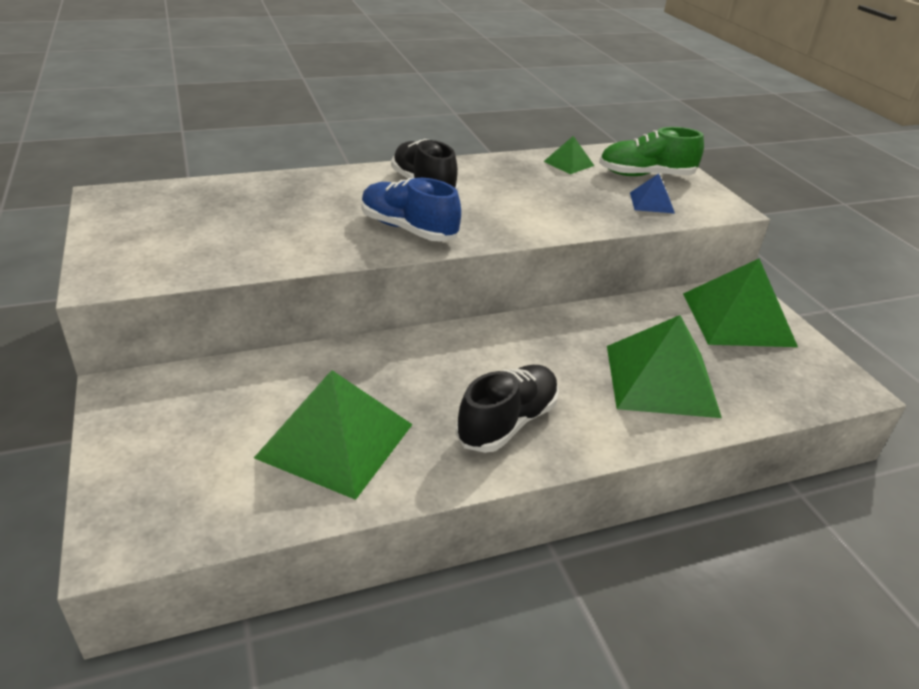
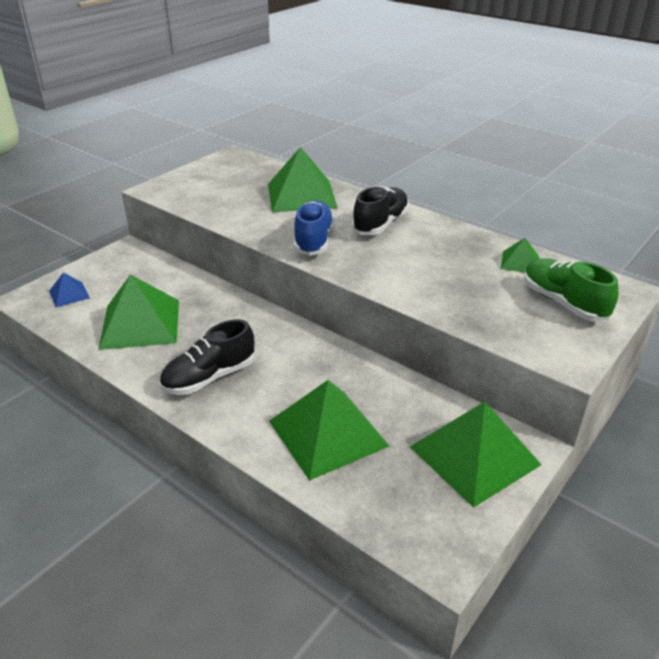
camera: 60 degrees right, 0 degrees up
black shoe [456,365,559,453] -> black shoe turned 135 degrees clockwise [160,319,255,395]
blue pyramid [630,174,675,214] -> blue pyramid moved to [49,272,90,307]
none -> green pyramid [268,147,337,212]

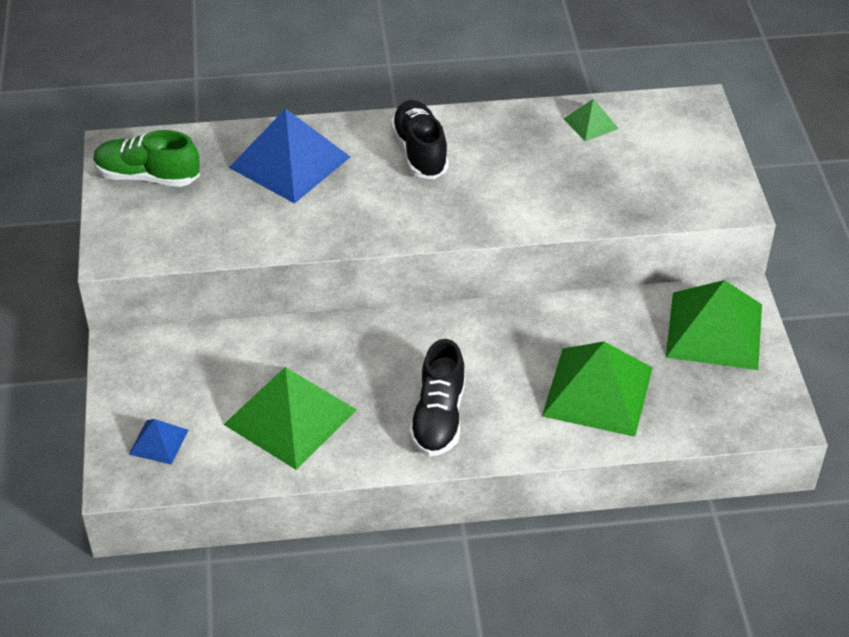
camera: 45 degrees left, 10 degrees up
green pyramid [268,147,337,212] -> blue pyramid [229,108,350,204]
blue shoe [294,200,334,256] -> none
green shoe [524,258,618,321] -> green shoe moved to [93,130,200,187]

